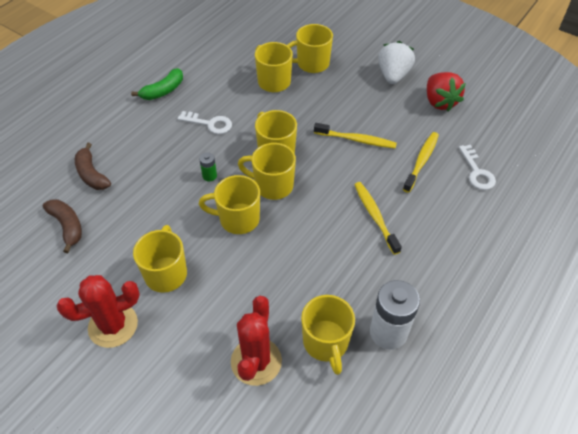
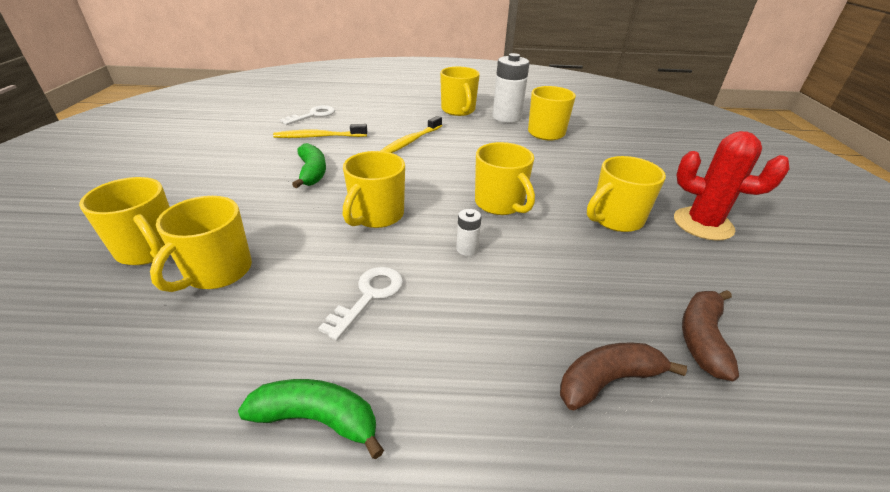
camera: 125 degrees left, 15 degrees down
brown banana [75,143,111,190] -> brown banana turned 135 degrees counterclockwise [560,342,687,410]
white key [178,111,232,134] -> white key turned 45 degrees clockwise [318,267,403,341]
green battery [199,152,217,182] -> white battery [456,209,481,256]
red cactus [231,296,282,386] -> none
yellow mug [238,143,296,200] -> yellow mug moved to [440,67,480,116]
yellow toothbrush [314,123,397,148] -> green banana [292,143,326,188]
white strawberry [378,41,415,84] -> none
red strawberry [427,72,466,112] -> none

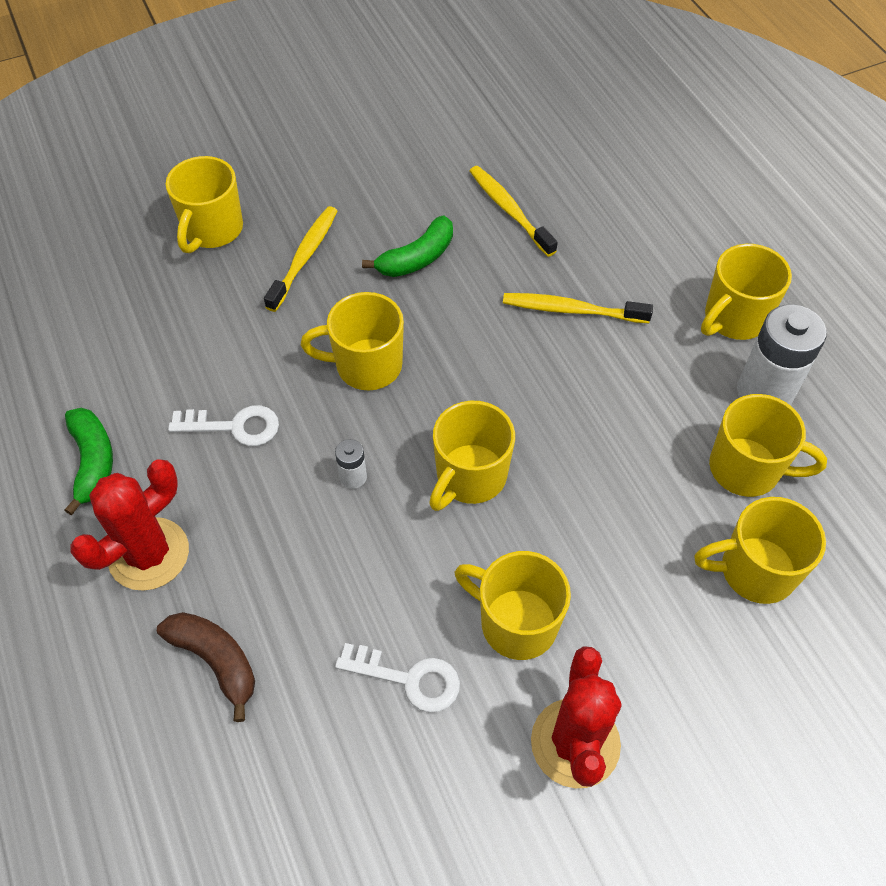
camera: 65 degrees right, 20 degrees up
yellow mug [150,196,252,292] -> yellow mug moved to [694,497,826,604]
white key [280,105,335,125] -> white key moved to [335,643,460,713]
brown banana [682,290,739,381] -> none
none -> red cactus [70,459,189,591]
none -> yellow toothbrush [264,206,337,312]

